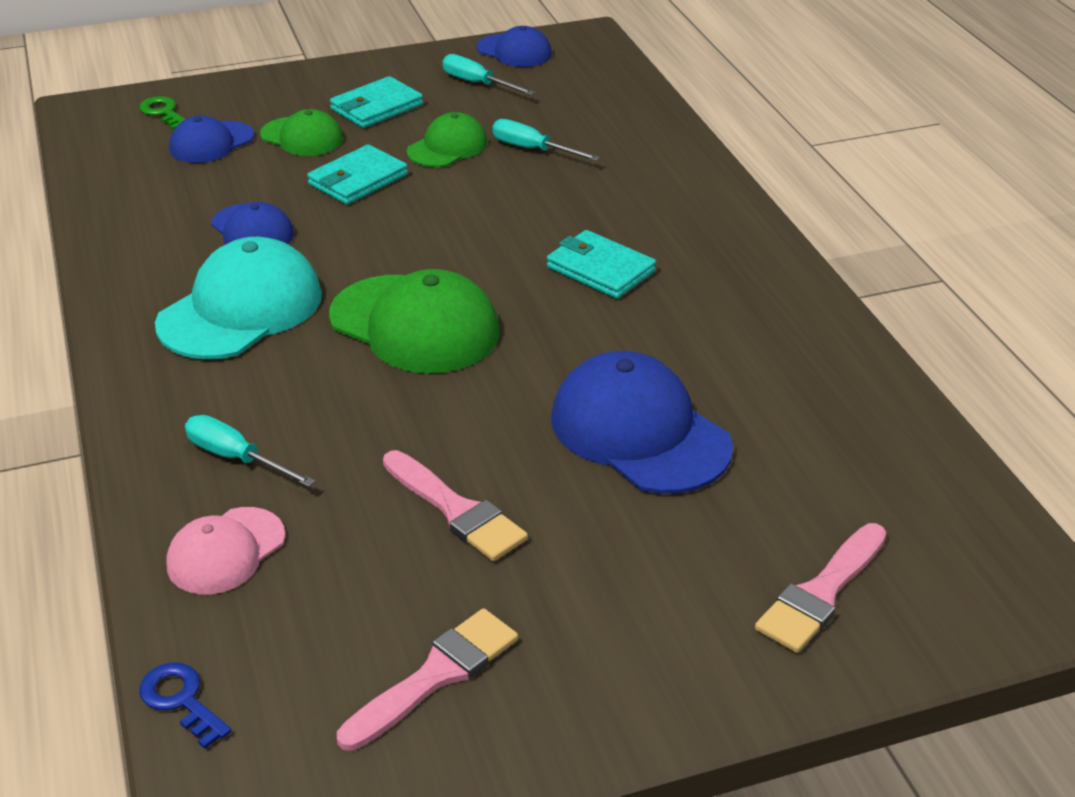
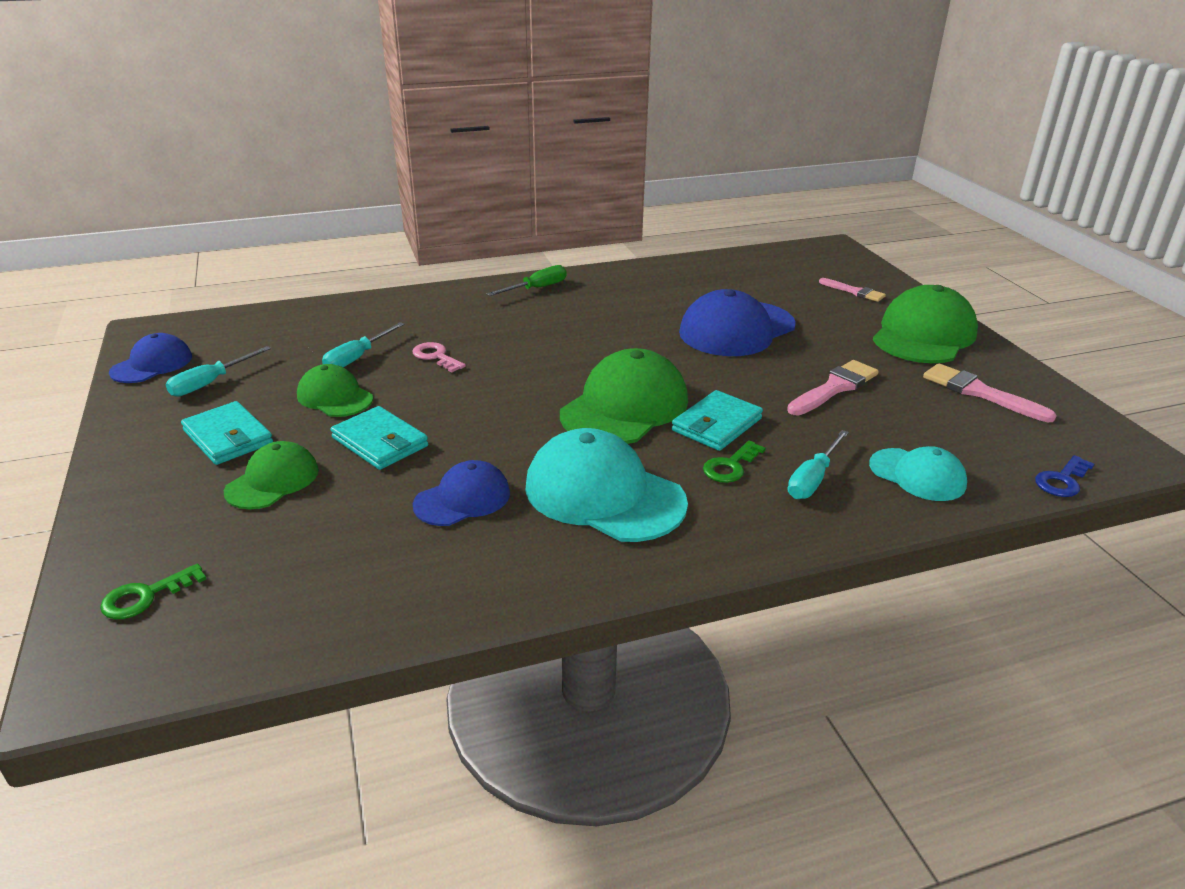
camera: 90 degrees left, 5 degrees down
pink cap [166,507,285,595] -> turquoise cap [869,446,967,501]
blue cap [169,116,254,163] -> none
turquoise wallet [547,230,656,299] -> turquoise wallet moved to [672,390,763,451]
pink brush [755,523,886,653] -> pink brush [819,278,886,302], size x0.65
none -> pink key [413,342,466,373]
none -> green screwdriver [486,265,567,296]
none -> green key [703,440,766,483]
none -> green cap [873,285,978,363]

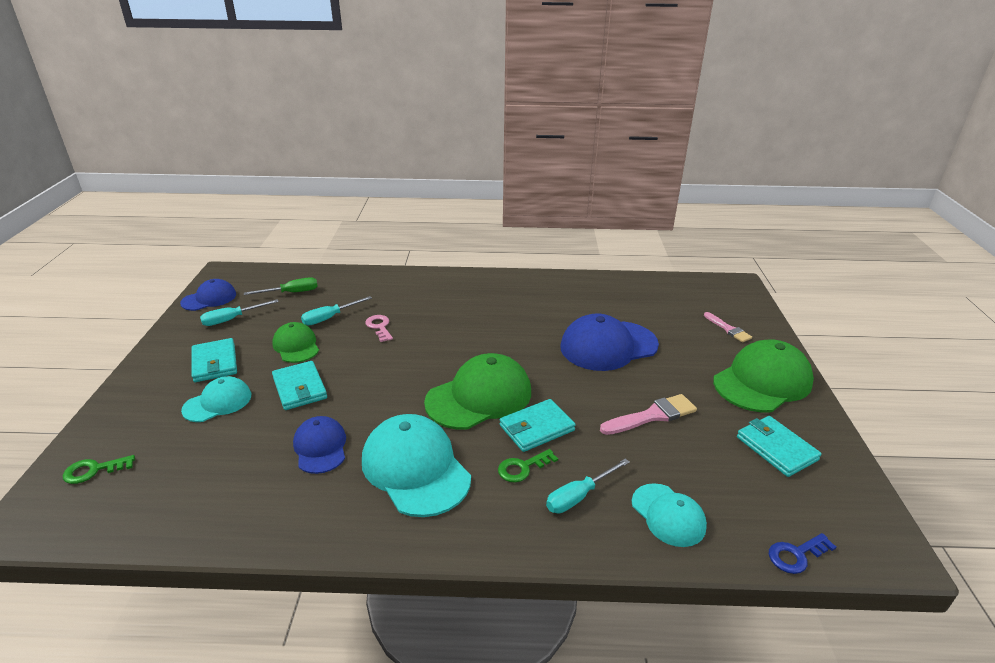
camera: 20 degrees right, 0 degrees up
green cap [224,441,319,509] -> turquoise cap [181,376,251,422]
blue cap [413,460,510,526] -> blue cap turned 90 degrees counterclockwise [293,416,346,474]
green screwdriver [486,265,567,296] -> green screwdriver moved to [244,277,318,295]
pink brush [923,363,1057,422] -> turquoise wallet [737,416,822,477]

